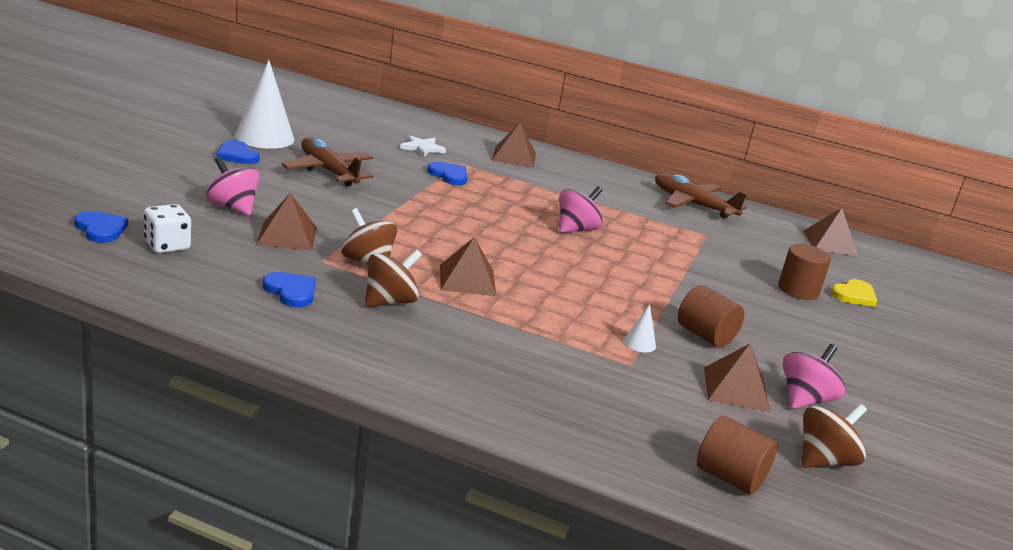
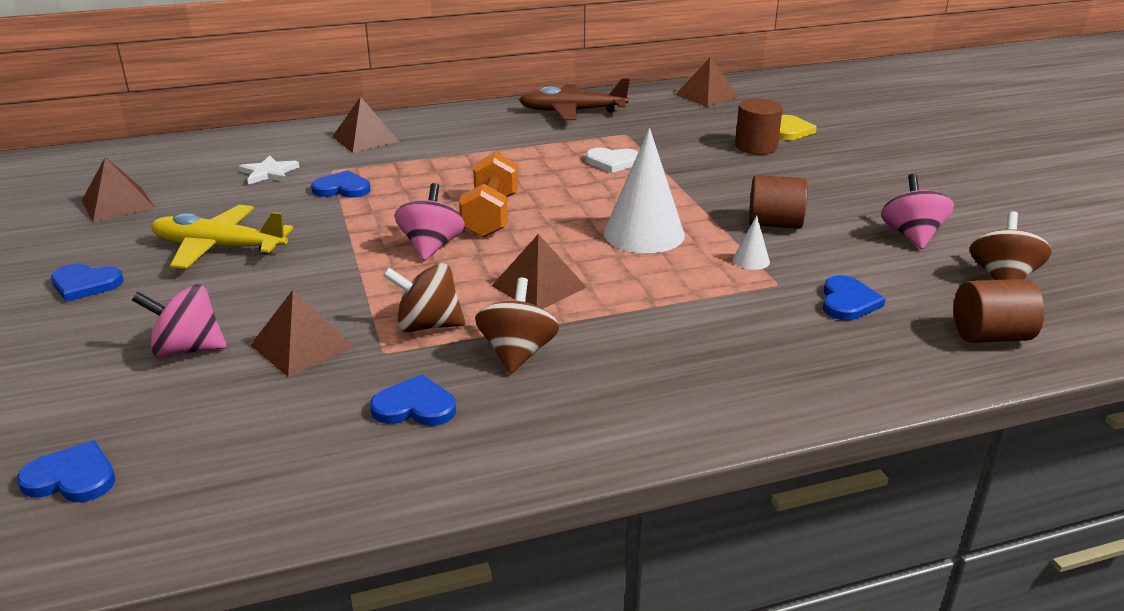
camera: 35 degrees left, 5 degrees up
white dice [144,204,191,253] -> none
white cone [235,60,294,149] -> white cone moved to [604,128,685,253]
brown plane [282,137,373,186] -> yellow plane [151,205,293,269]
pink spinning top [559,186,603,233] -> pink spinning top moved to [394,183,465,260]
brown pyramid [704,344,770,412] -> brown pyramid moved to [82,157,155,222]
none -> orange dumbbell [459,152,518,238]
none -> white heart [586,148,638,173]
none -> blue heart [823,275,886,320]

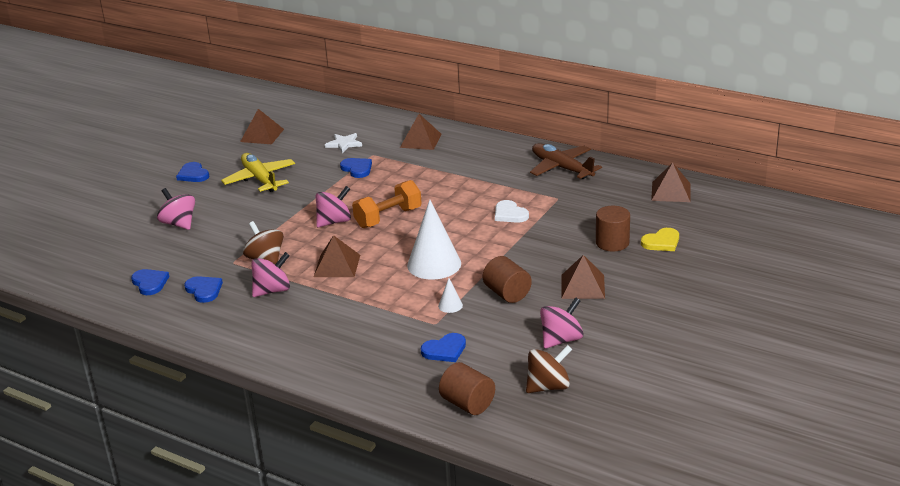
camera: 50 degrees right, 0 degrees up
blue heart [17,440,115,502] -> blue heart moved to [131,269,169,295]
brown pyramid [250,290,355,377] -> brown pyramid moved to [561,255,605,299]
brown spinning top [475,277,559,374] -> pink spinning top [251,252,290,297]

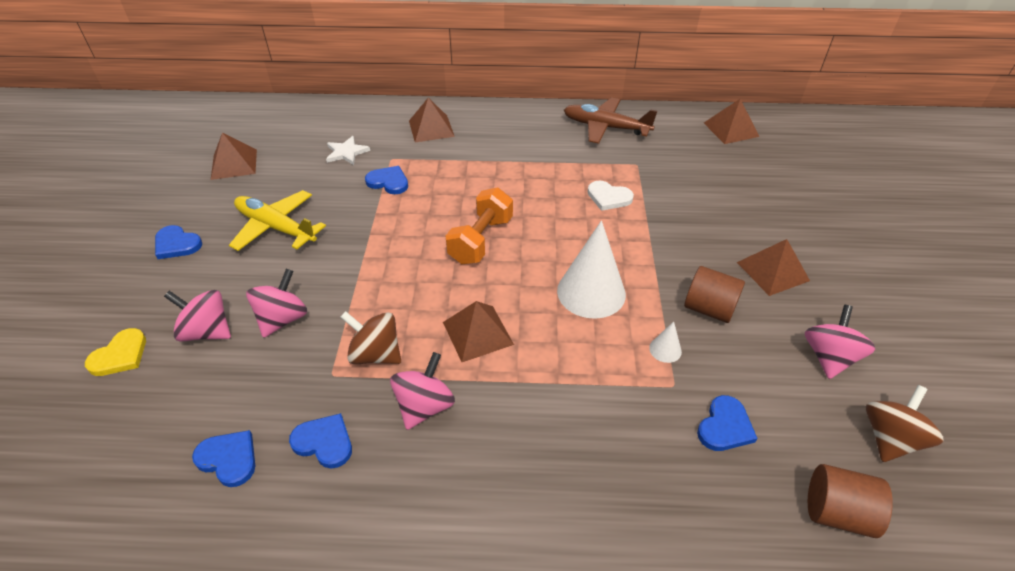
camera: 30 degrees left, 15 degrees up
pink spinning top [316,186,351,227] -> pink spinning top moved to [246,269,307,338]
brown cylinder [596,206,630,252] -> none
yellow heart [641,228,679,251] -> yellow heart moved to [85,328,146,376]

